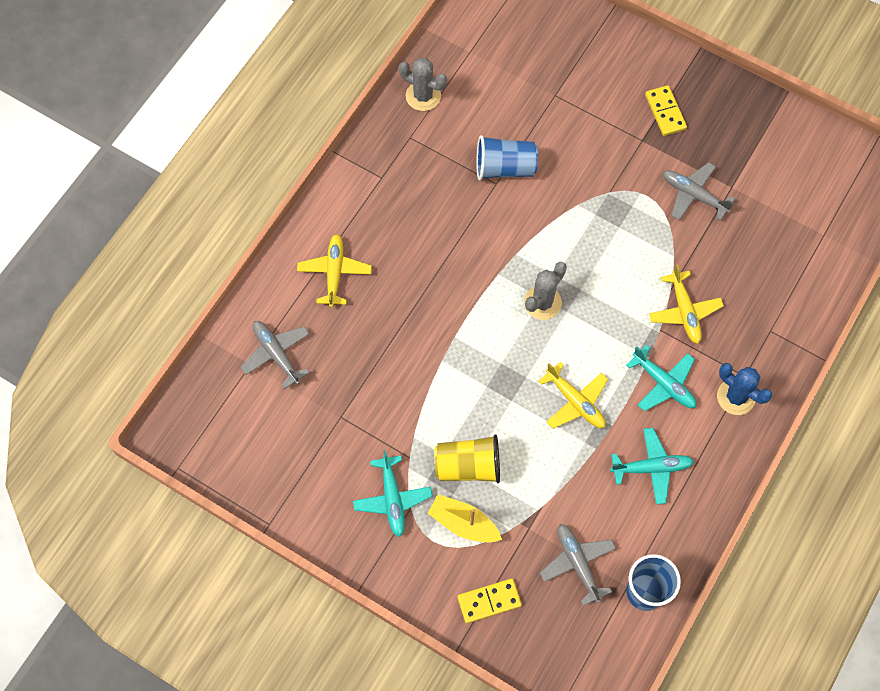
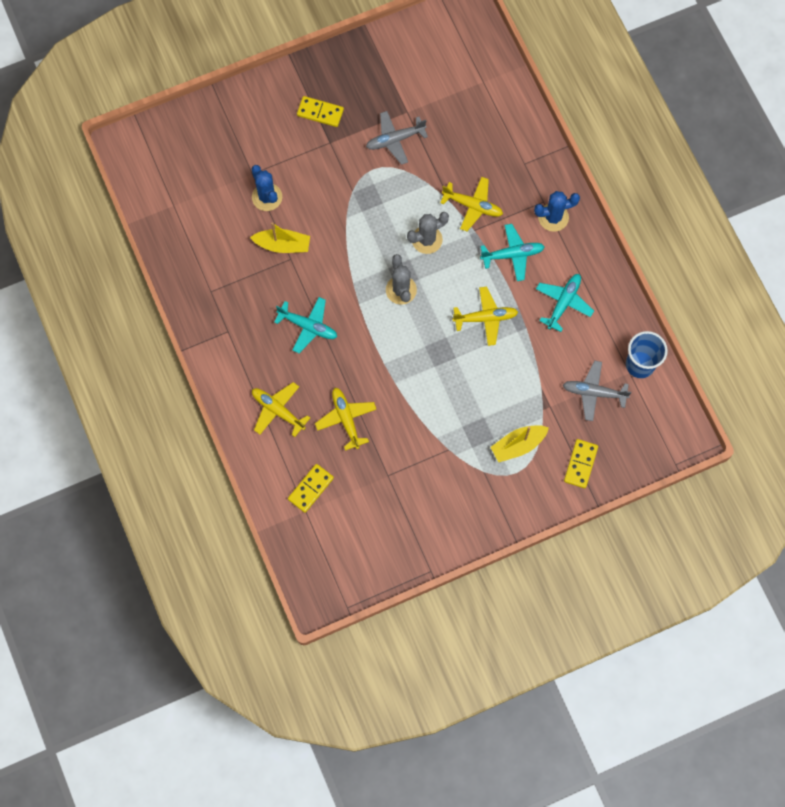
camera: 55 degrees left, 5 degrees up
grey plane [240,321,310,389] -> yellow domino [288,464,334,513]
turquoise plane [353,450,433,537] -> turquoise plane moved to [274,297,337,353]
grey cactus [399,58,447,111] -> grey cactus moved to [407,212,449,254]
yellow cup [435,434,500,483] -> none
blue cup [476,135,538,180] -> yellow boat [250,222,310,253]
none -> blue cactus [251,165,282,211]
none -> yellow plane [315,388,376,451]

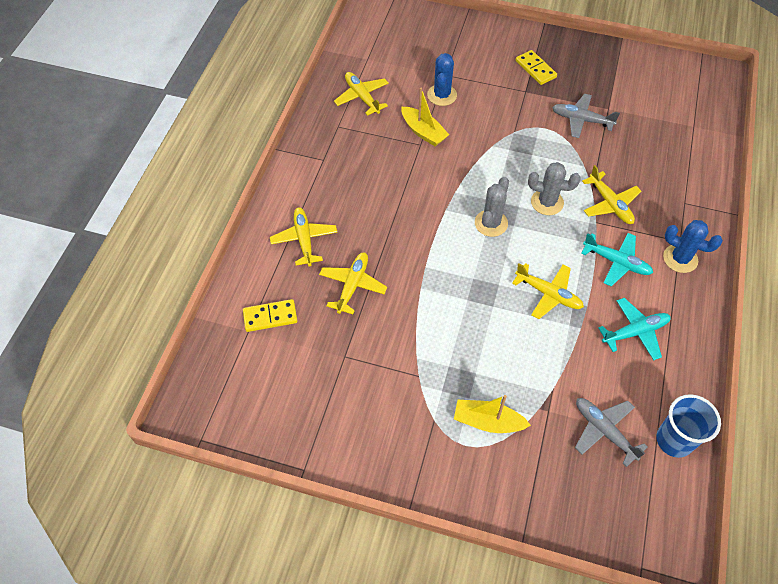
camera: 40 degrees right, 15 degrees down
turquoise plane [274,297,337,353] -> none
yellow domino [564,439,598,488] -> none
none -> yellow plane [334,72,389,116]

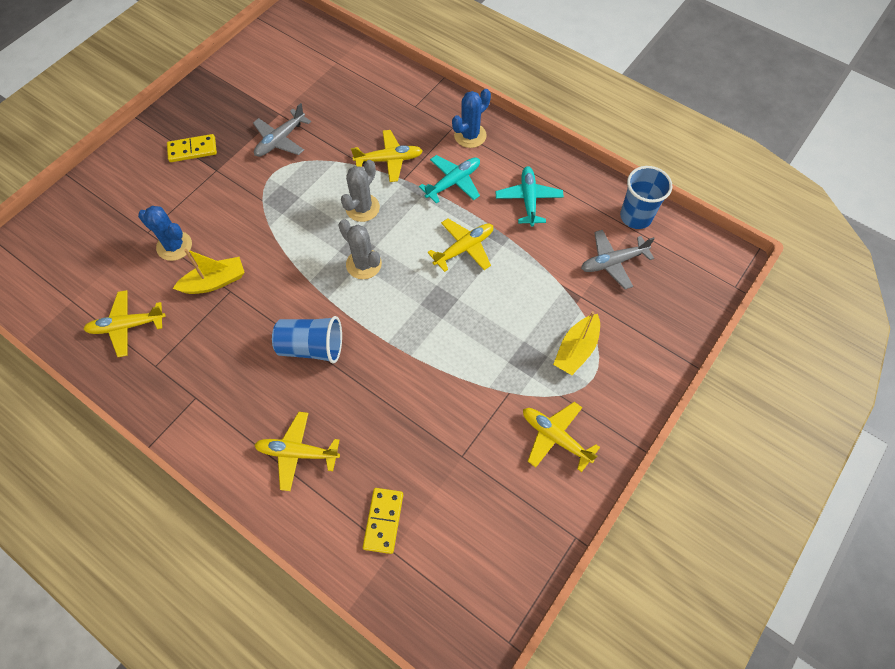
camera: 70 degrees left, 5 degrees up
yellow plane [319,252,387,314] -> yellow plane moved to [523,402,600,472]
none -> blue cup [272,316,342,363]

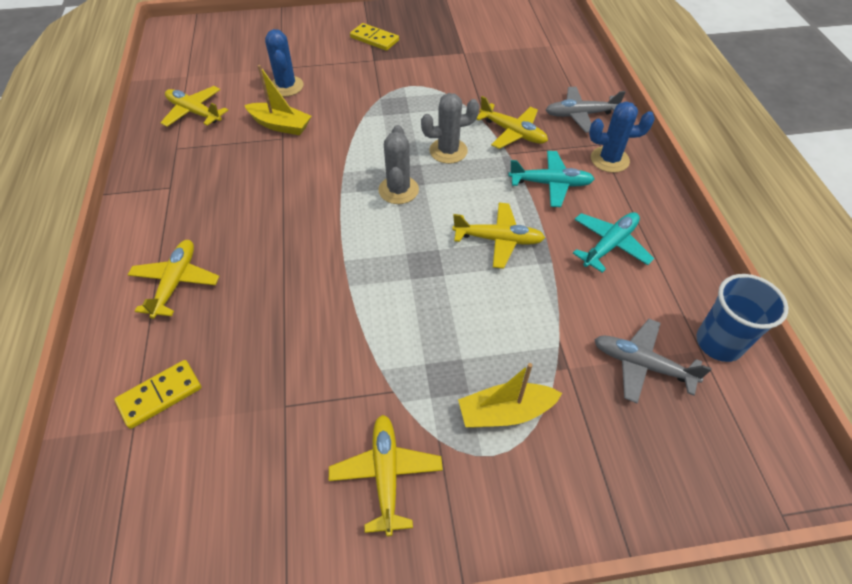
camera: 45 degrees right, 10 degrees down
grey plane [253,103,311,157] -> grey plane moved to [546,87,625,133]
yellow plane [255,412,340,491] -> yellow plane turned 45 degrees clockwise [128,240,219,319]
blue cup [272,316,342,363] -> none

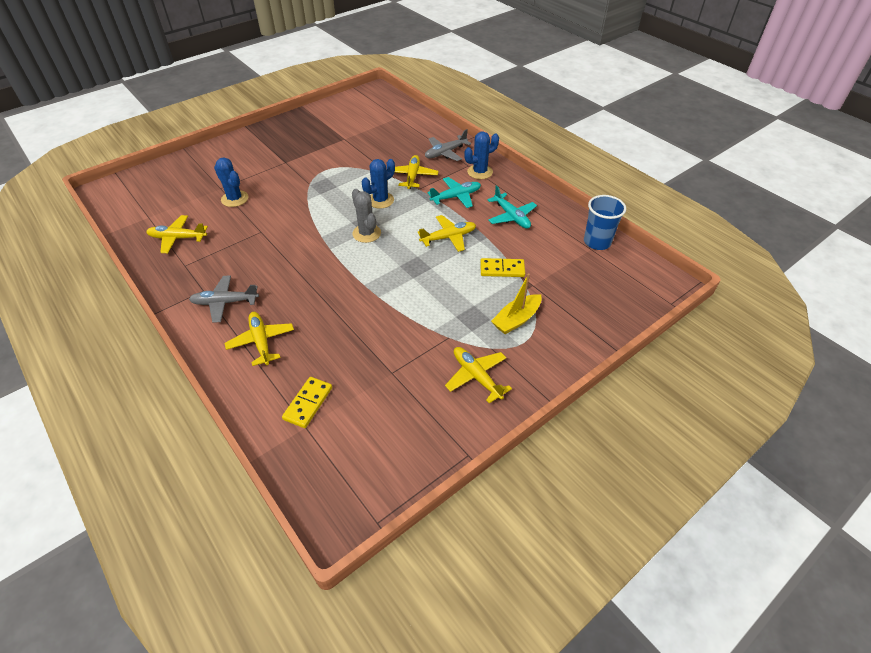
camera: 30 degrees left, 5 degrees down
yellow boat [245,65,312,135] -> none
yellow domino [350,23,399,51] -> yellow domino moved to [480,258,525,277]
grey cactus [421,93,479,164] -> blue cactus [362,159,395,209]
yellow plane [476,96,548,149] -> yellow plane turned 90 degrees counterclockwise [395,155,439,189]
turquoise plane [573,212,654,273] -> turquoise plane turned 135 degrees clockwise [487,185,537,229]
grey plane [594,319,712,403] -> grey plane moved to [189,275,259,323]

